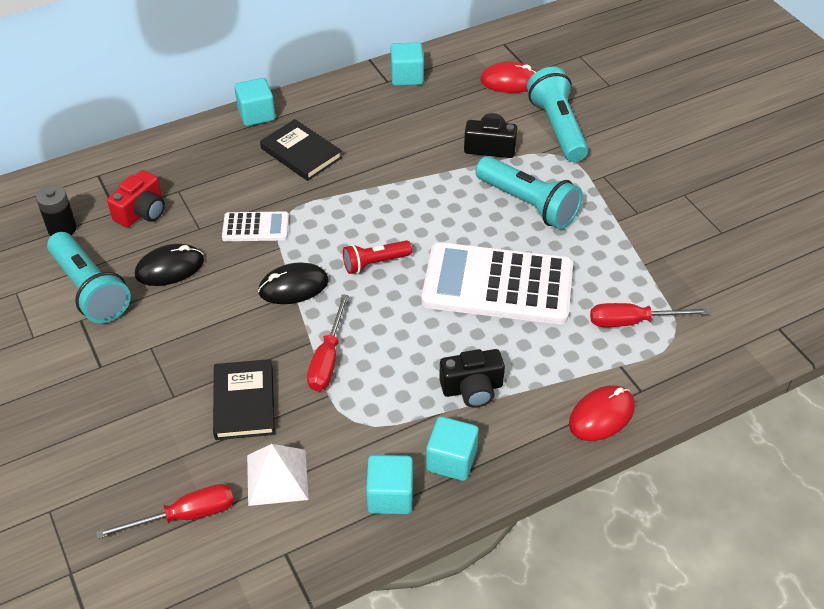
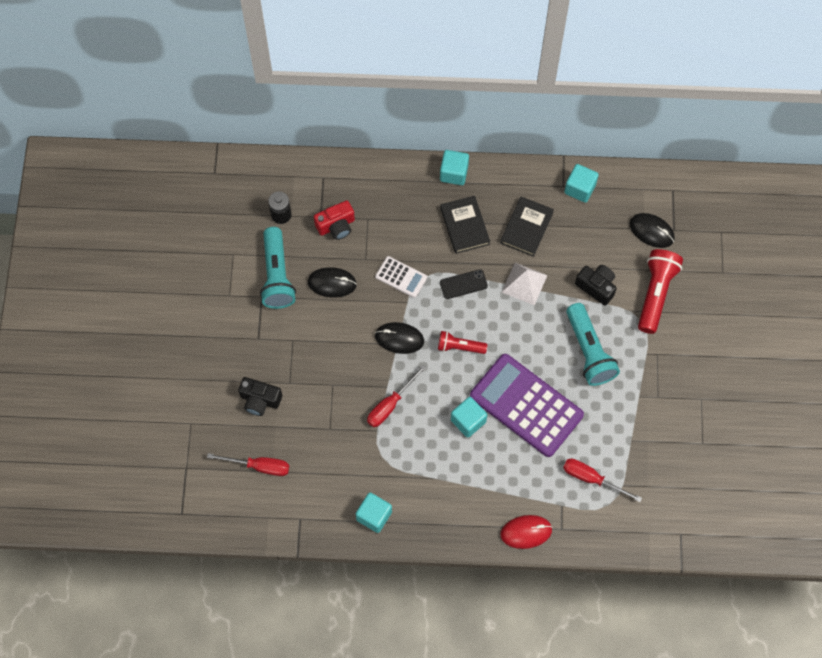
camera: 30 degrees right, 20 degrees up
black book [213,359,275,440] -> black book moved to [500,197,554,257]
white pyramid [247,444,309,506] -> white pyramid moved to [502,263,548,305]
white calculator [421,242,573,324] -> purple calculator [470,354,584,457]
turquoise cube [426,416,479,481] -> turquoise cube moved to [451,397,487,438]
black camera [439,349,505,408] -> black camera moved to [238,377,282,416]
red mouse [480,62,536,93] -> black mouse [629,213,675,248]
turquoise flashlight [527,67,588,162] -> red flashlight [638,249,683,334]
none -> black phone [440,269,488,299]

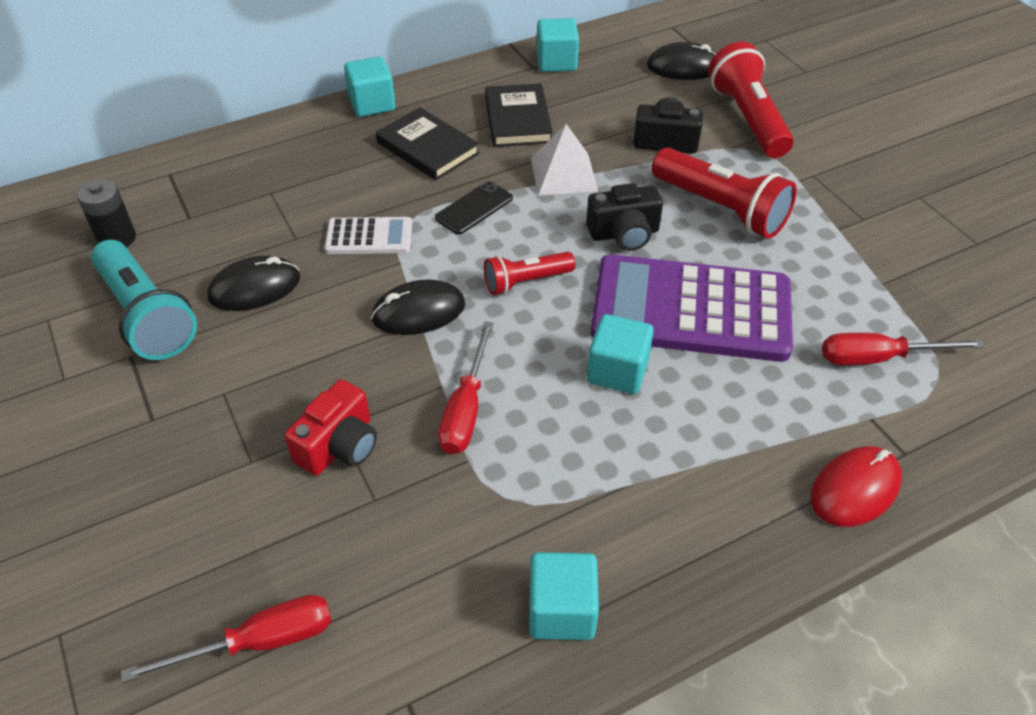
camera: 30 degrees left, 20 degrees down
black camera [238,377,282,416] -> black camera moved to [586,183,663,251]
red camera [314,200,355,240] -> red camera moved to [284,379,377,476]
turquoise flashlight [566,303,620,386] -> red flashlight [652,148,797,238]

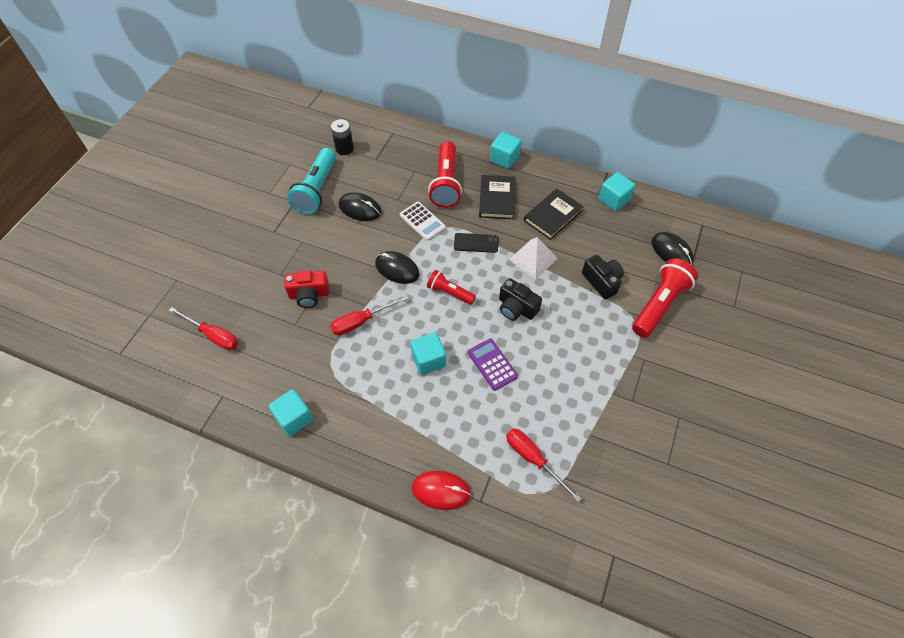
camera: 50 degrees right, 10 degrees up
purple calculator [591,254,793,362] -> purple calculator [468,339,518,391], size x0.47
red flashlight [652,148,797,238] -> red flashlight moved to [428,141,462,208]

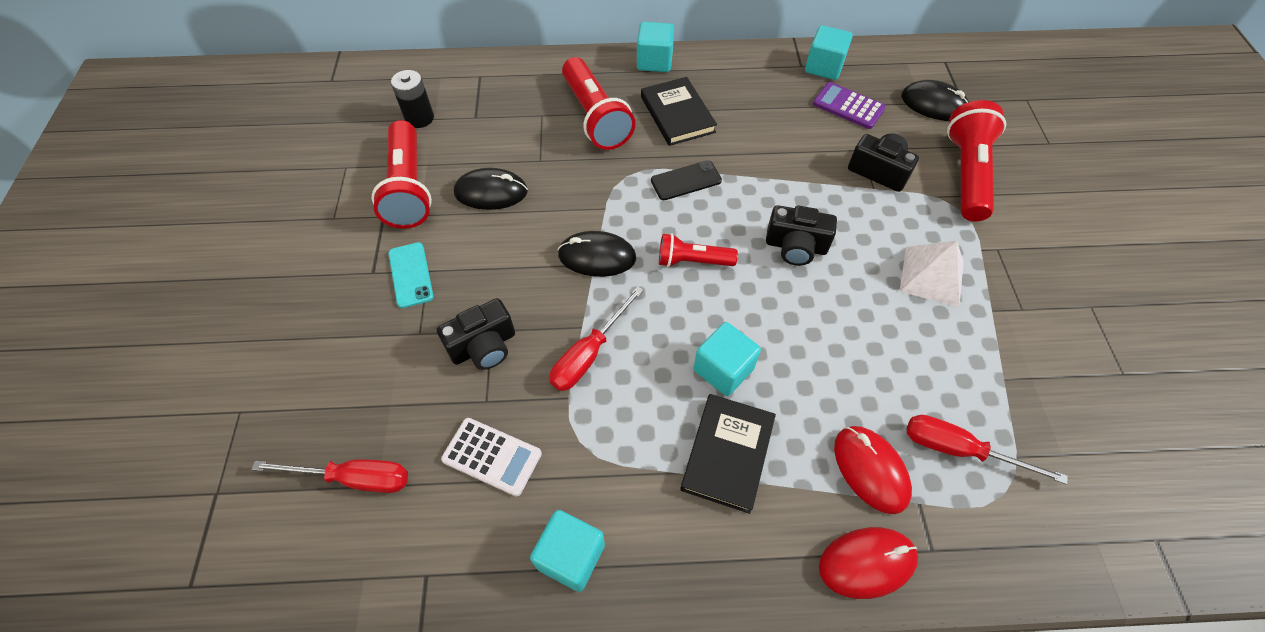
camera: 25 degrees left, 0 degrees up
red camera [284,270,329,308] -> black camera [437,298,515,370]
turquoise flashlight [287,148,336,214] -> red flashlight [372,120,432,229]
white calculator [400,202,446,241] -> white calculator moved to [441,418,542,497]
purple calculator [468,339,518,391] -> purple calculator moved to [813,82,886,129]
white pyramid [509,237,558,279] -> white pyramid moved to [899,241,964,307]
black book [524,189,584,240] -> black book moved to [680,394,776,514]
none -> turquoise phone [388,242,433,308]
none -> red mouse [834,426,912,514]

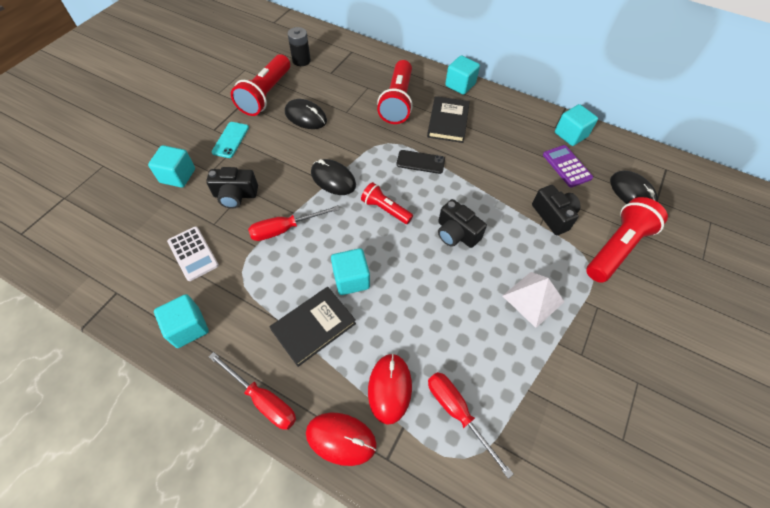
camera: 30 degrees right, 0 degrees up
red screwdriver [251,460,408,493] -> red screwdriver moved to [209,352,296,430]
none -> turquoise cube [148,145,195,188]

